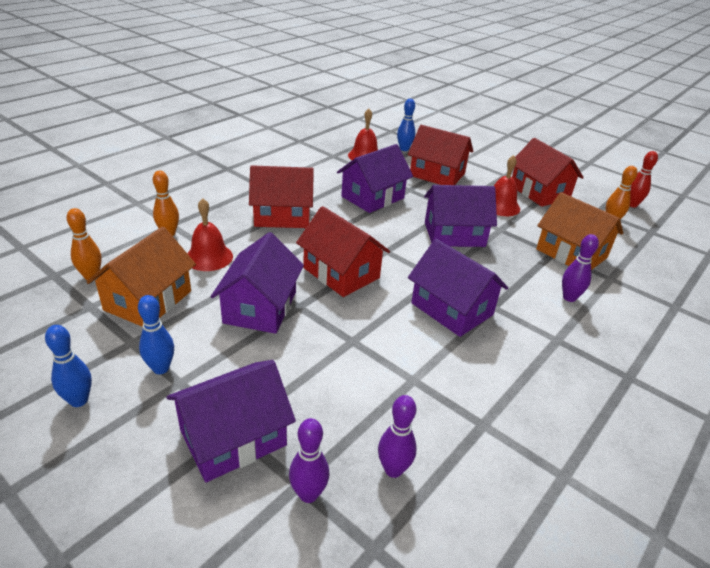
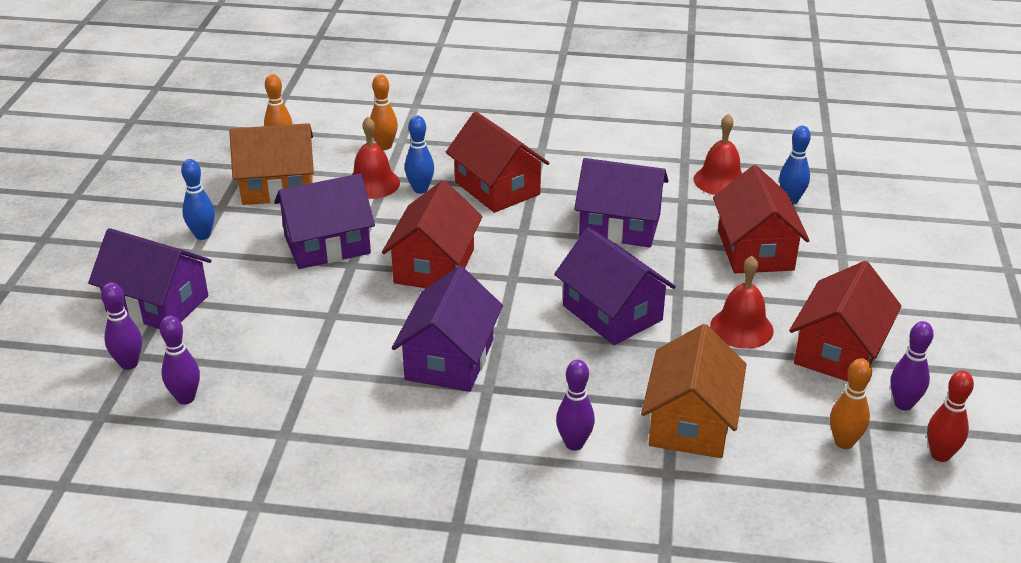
camera: 60 degrees right, 0 degrees up
blue bowling pin [45,325,92,407] -> blue bowling pin moved to [405,116,434,194]
none -> purple bowling pin [891,321,934,411]

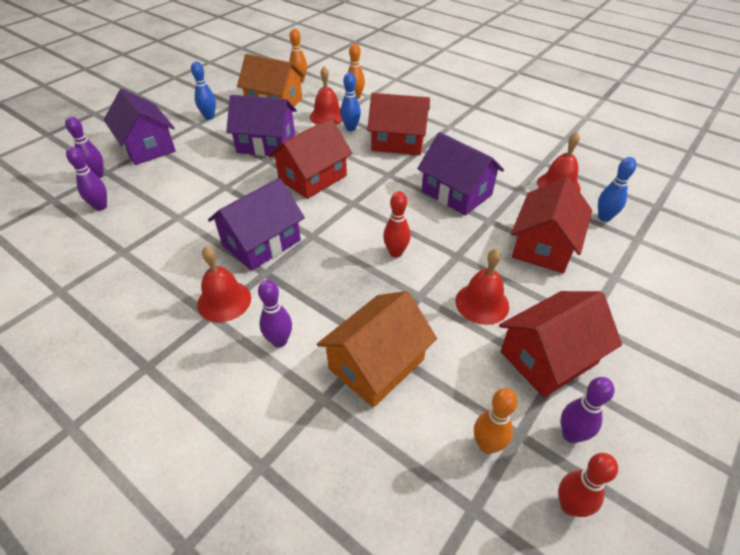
camera: 30 degrees right, 10 degrees up
red house [446,112,550,213] -> red house turned 75 degrees counterclockwise [367,93,430,155]
purple house [554,227,676,345] -> red bowling pin [383,191,411,258]
none -> red bell [197,246,251,322]

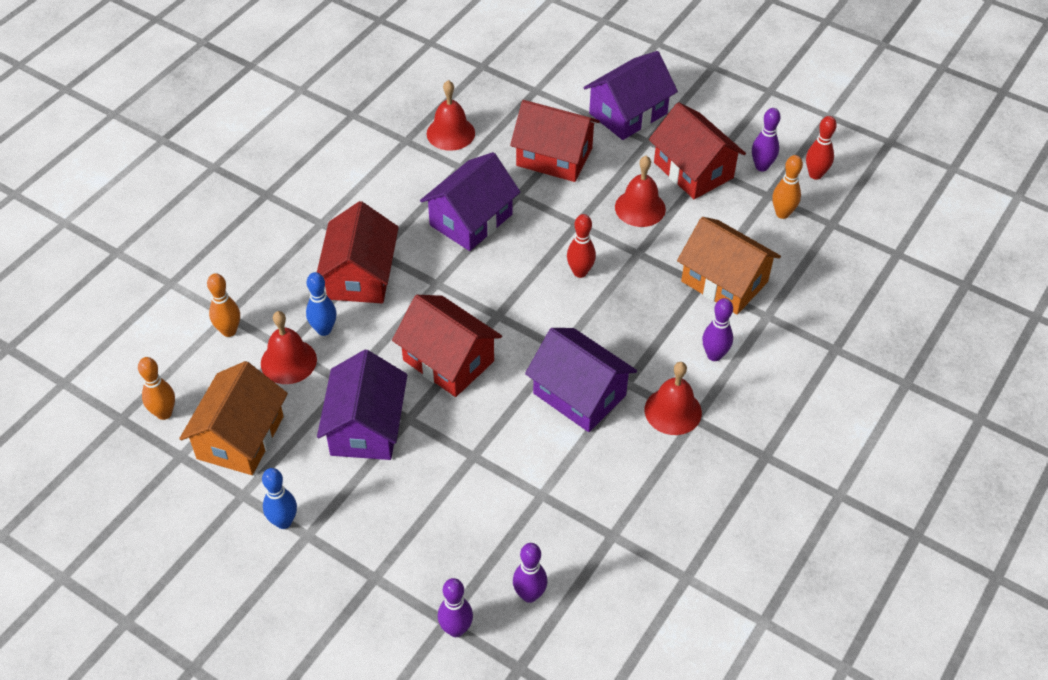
camera: 95 degrees left, 5 degrees up
purple house [104,89,176,165] -> purple house moved to [584,51,678,140]
blue bowling pin [598,157,637,222] -> none

